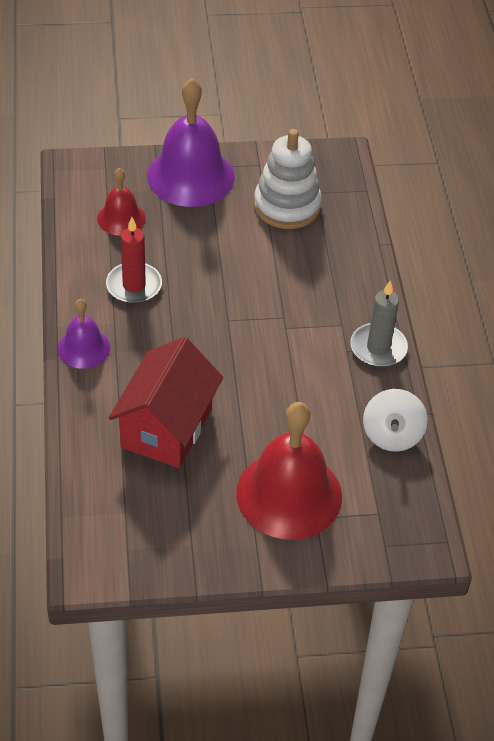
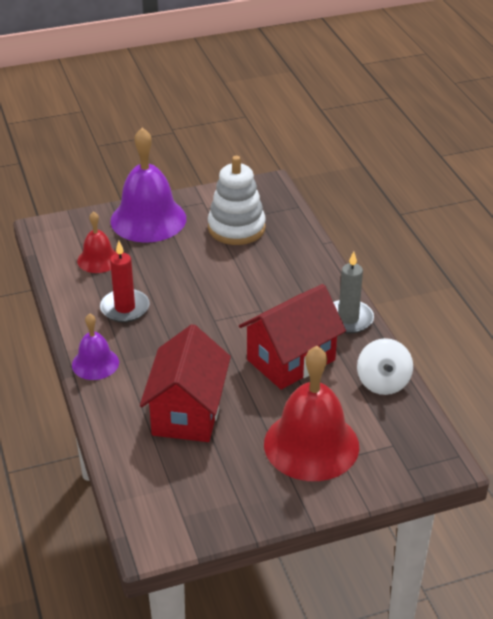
camera: 10 degrees left, 10 degrees down
none -> red house [239,284,346,390]

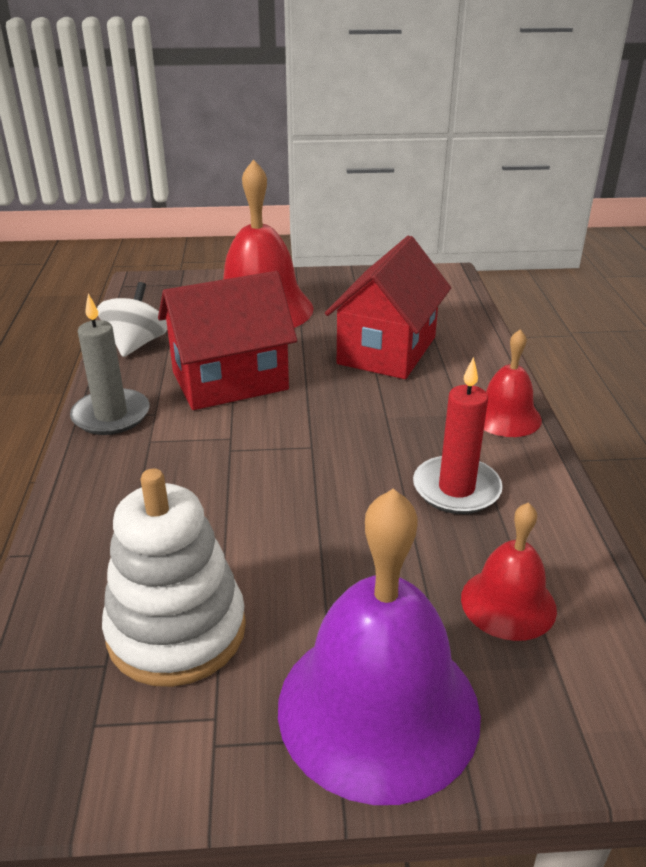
camera: 165 degrees left, 5 degrees down
purple bell [72,313,119,380] -> red bell [484,329,542,437]

